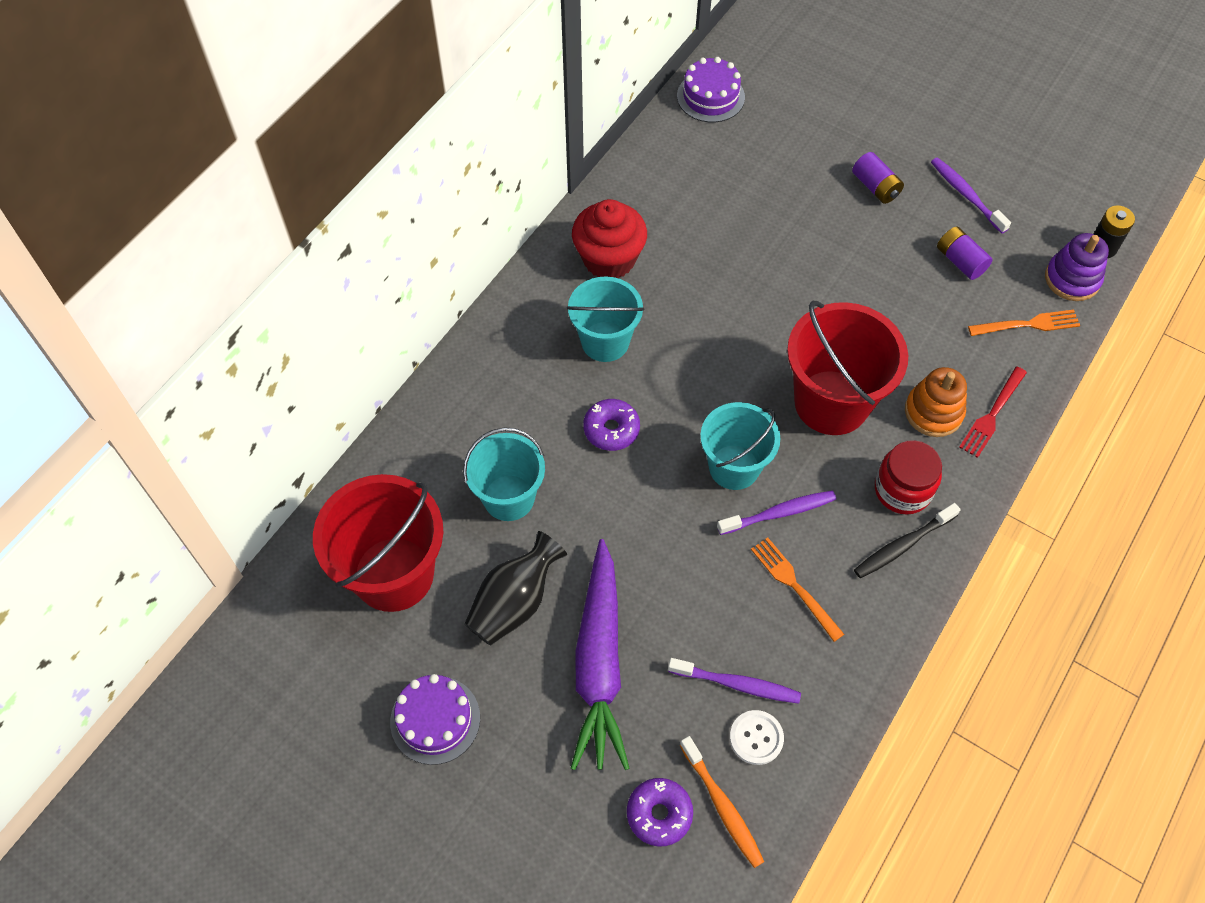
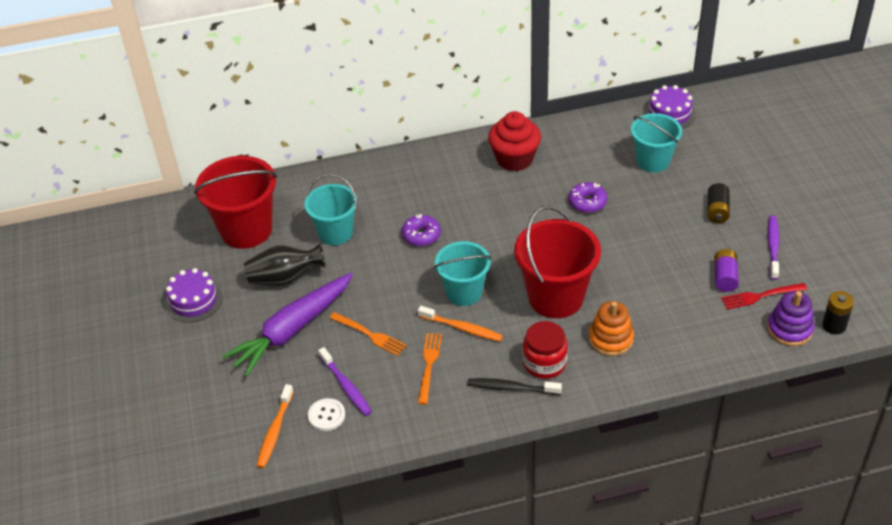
camera: 45 degrees right, 15 degrees down
turquoise bucket [566,277,645,362] -> turquoise bucket moved to [631,113,682,172]
purple donut [627,778,693,846] -> purple donut moved to [569,182,607,213]
purple toothbrush [717,491,836,535] -> orange toothbrush [418,306,503,342]
purple battery [852,152,904,204] -> black battery [708,183,730,223]
red fork [959,367,1027,458] -> red fork moved to [721,283,807,309]
orange fork [968,310,1080,336] -> orange fork moved to [329,312,407,356]

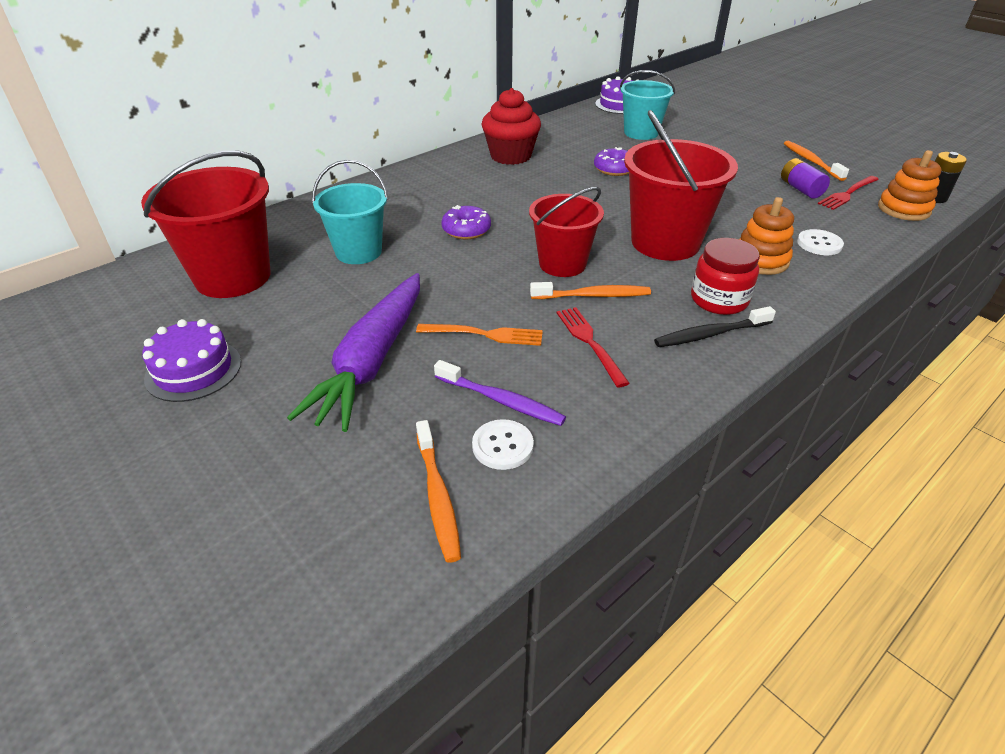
camera: 30 degrees left, 5 degrees down
black vase [244,243,326,285] -> none
orange fork [418,333,442,405] -> red fork [557,307,630,388]
turquoise bucket [434,241,491,306] -> red bucket [529,187,604,277]
black battery [708,183,730,223] -> none
purple stacking toy [767,291,814,346] -> orange stacking toy [878,150,942,221]
purple toothbrush [768,216,779,280] -> orange toothbrush [784,141,849,181]
none -> white button [797,229,844,255]

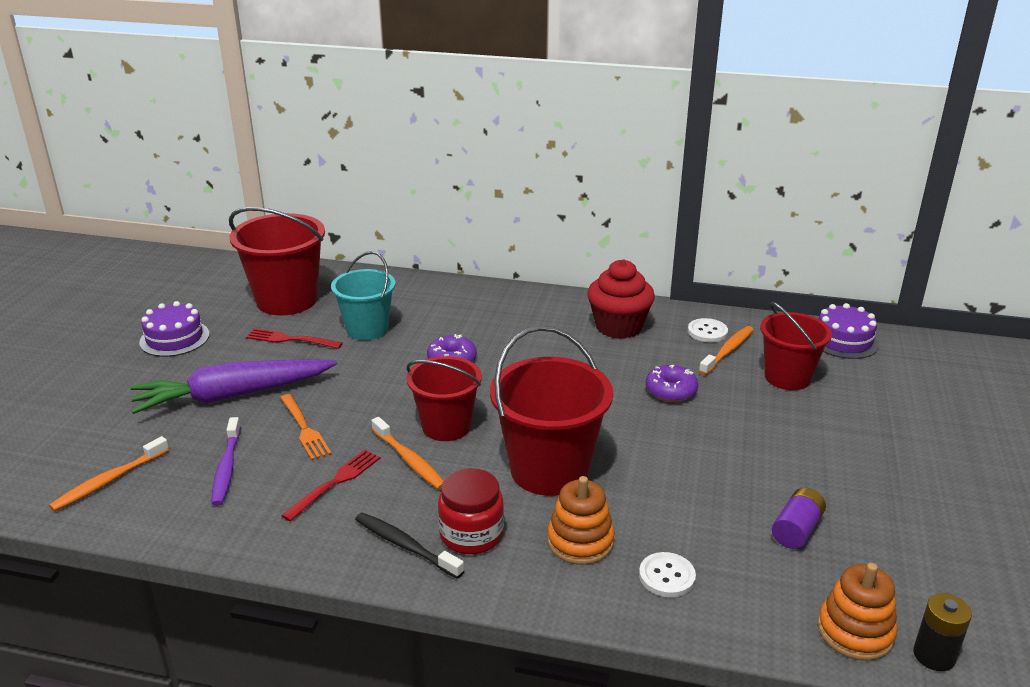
camera: 55 degrees right, 10 degrees down
white button [472,419,534,470] -> white button moved to [688,318,728,342]
turquoise bucket [620,70,675,140] -> red bucket [760,302,832,390]
orange toothbrush [784,141,849,181] -> orange toothbrush moved to [699,326,754,375]
red fork [818,176,879,210] -> red fork moved to [246,328,343,349]

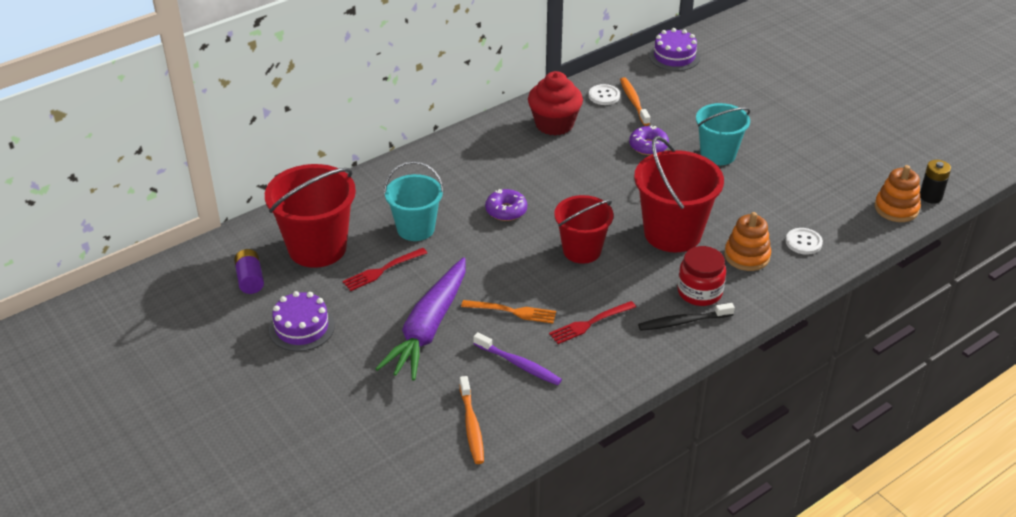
camera: 50 degrees left, 10 degrees up
red fork [281,450,380,521] -> red fork turned 105 degrees counterclockwise [549,301,636,344]
orange toothbrush [371,417,443,490] -> none
red bucket [760,302,832,390] -> none
purple battery [772,488,826,549] -> purple battery moved to [234,249,264,294]
none -> turquoise bucket [696,103,750,165]

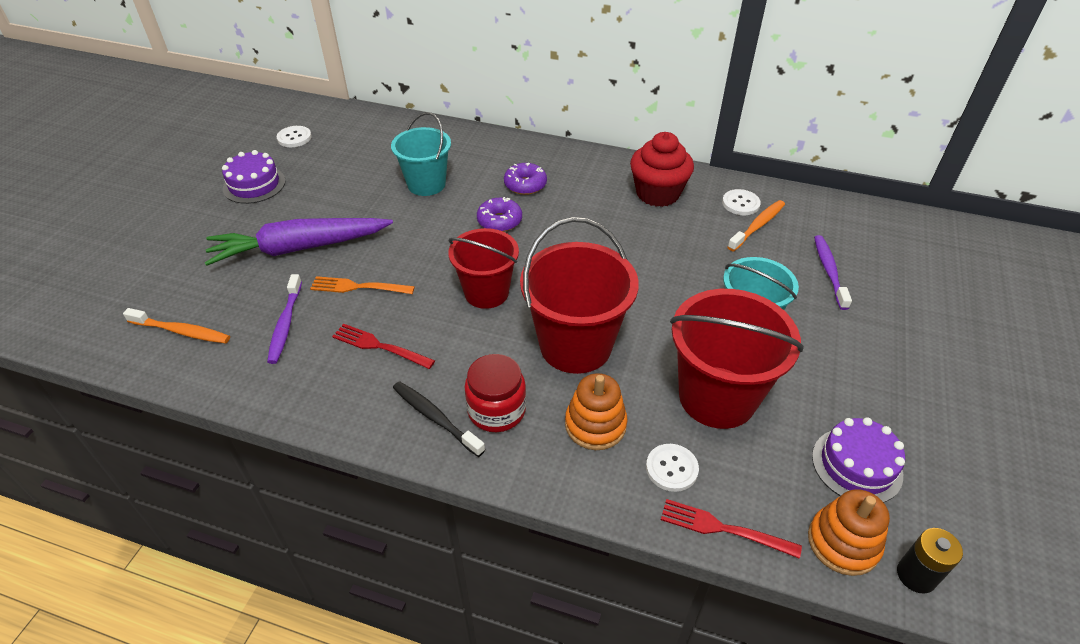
camera: 55 degrees right, 5 degrees up
purple battery [234,249,264,294] -> white button [277,126,312,147]
red bucket [265,164,356,268] -> red bucket moved to [670,289,804,429]
red fork [343,248,427,291] -> red fork moved to [661,499,802,559]
orange toothbrush [459,376,484,464] -> orange toothbrush turned 120 degrees counterclockwise [123,308,230,343]
orange fork [461,300,556,323] -> orange fork turned 120 degrees clockwise [310,276,415,294]
purple donut [629,125,669,155] -> purple donut moved to [504,163,547,195]
purple cake [649,28,700,71] -> purple cake moved to [812,417,905,503]
none -> purple toothbrush [814,235,852,310]

